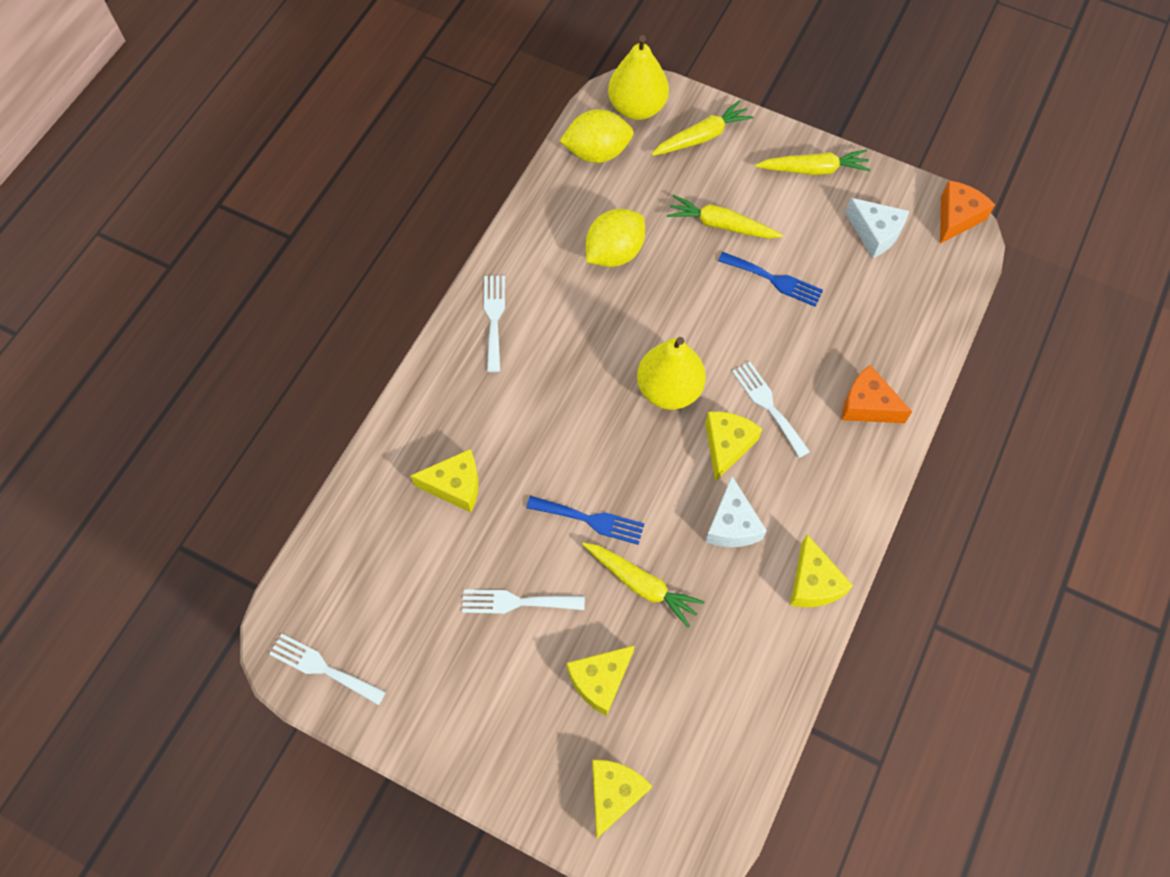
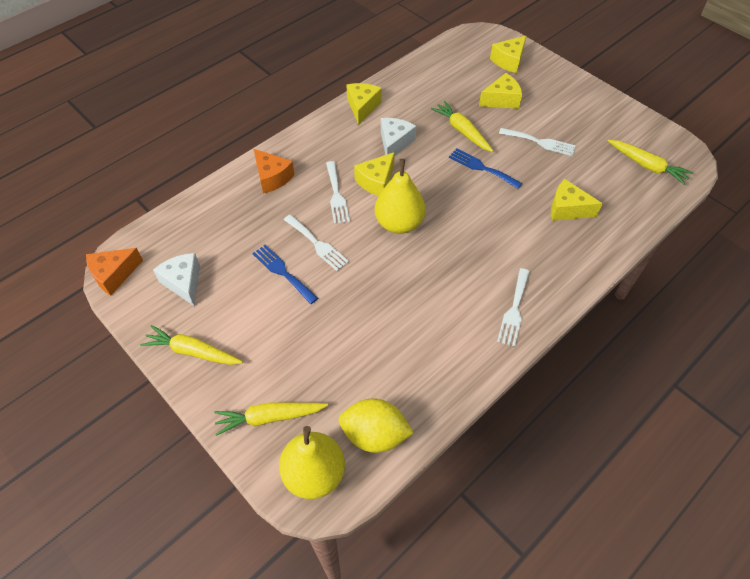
camera: 160 degrees left, 10 degrees down
white fork [269,634,386,705] -> white fork moved to [284,214,349,271]
yellow lemon [586,209,645,267] -> none
yellow carrot [667,195,783,239] -> yellow carrot moved to [608,140,693,185]

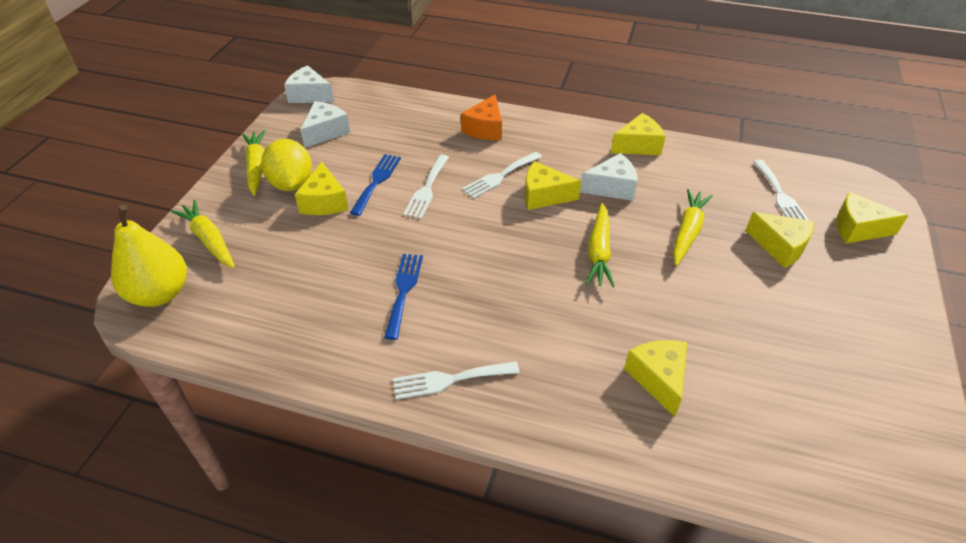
camera: 60 degrees right, 10 degrees down
orange cheese [86,248,143,296] -> white cheese [284,65,334,103]
yellow lemon [339,398,414,453] -> yellow lemon moved to [261,139,312,191]
yellow pear [375,159,426,234] -> none
blue fork [449,148,522,189] -> blue fork moved to [384,254,423,340]
white fork [499,128,576,156] -> white fork moved to [753,160,809,220]
yellow carrot [608,140,693,185] -> yellow carrot moved to [585,203,615,287]
none -> yellow cheese [295,162,348,215]

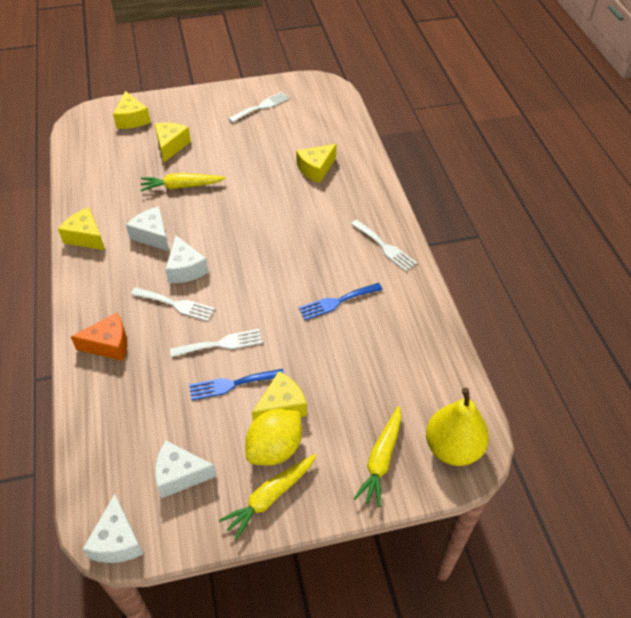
camera: 120 degrees left, 5 degrees up
yellow cheese [525,161,581,210] -> white cheese [165,236,209,283]
yellow carrot [585,203,615,287] -> none
white fork [753,160,809,220] -> white fork moved to [228,92,290,123]

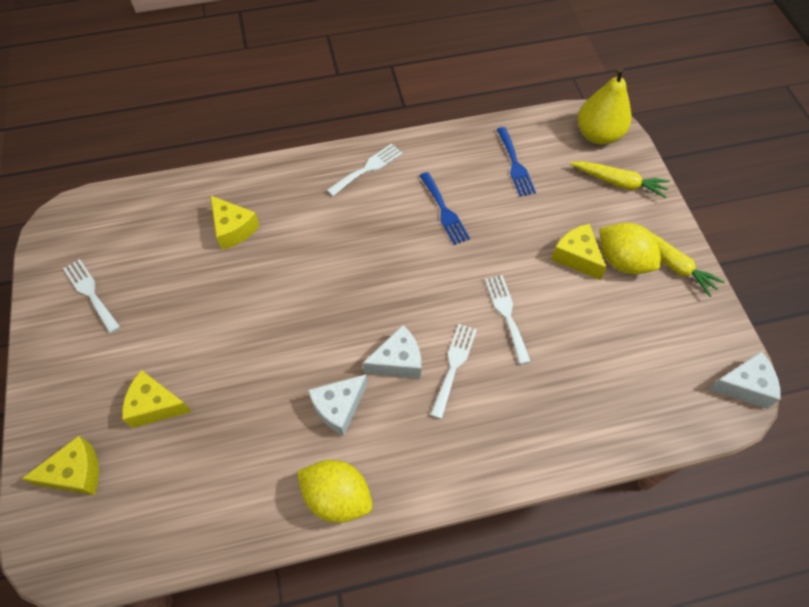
camera: 90 degrees left, 10 degrees up
yellow cheese [58,207,105,250] -> yellow lemon [297,460,373,523]
orange cheese [71,313,127,361] -> none
yellow carrot [141,173,226,191] -> none
white cheese [155,441,217,498] -> none
blue fork [189,369,284,400] -> blue fork moved to [496,127,536,196]

